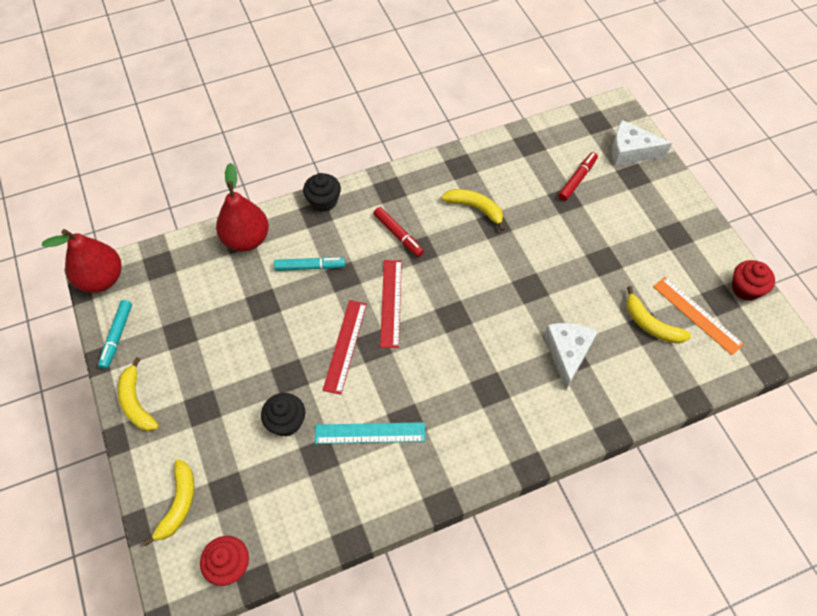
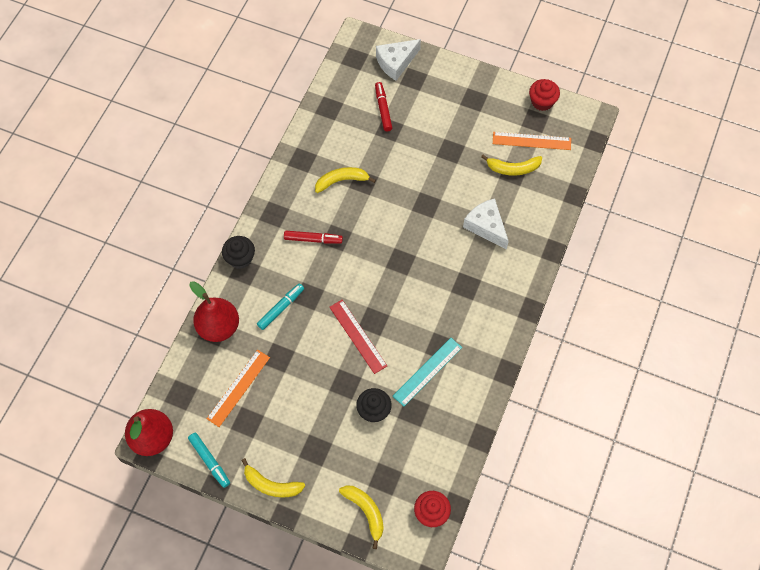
camera: 45 degrees left, 5 degrees up
red ruler [380,260,402,348] -> none
none -> orange ruler [207,350,270,427]

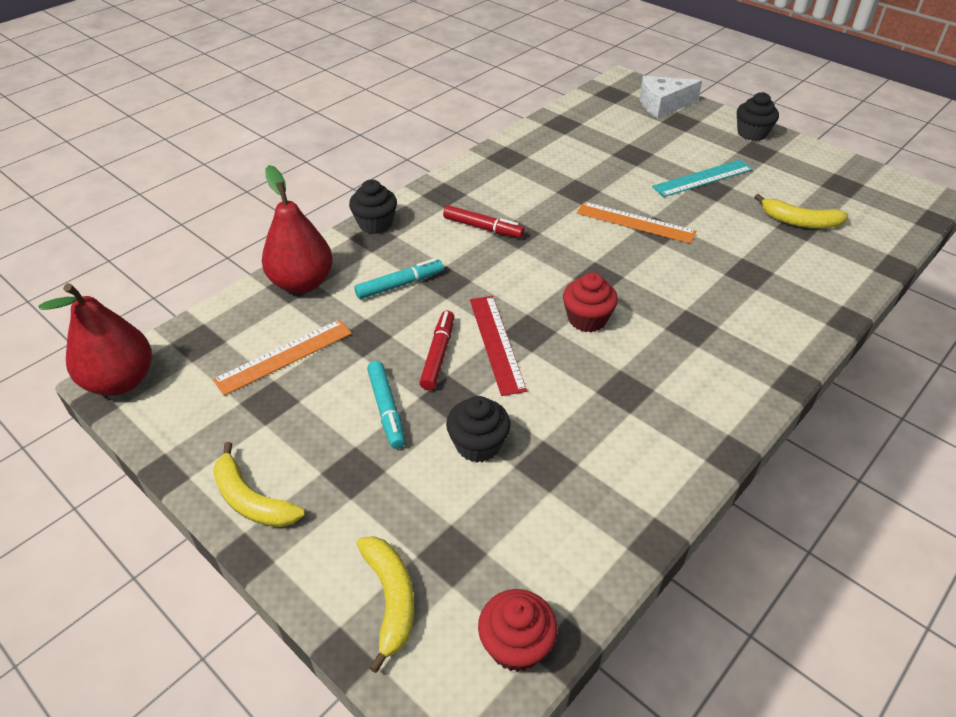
camera: 20 degrees right, 20 degrees down
turquoise marker [188,433,230,488] -> turquoise marker moved to [367,361,405,449]
yellow banana [315,167,376,193] -> none
red marker [375,82,392,131] -> red marker moved to [420,311,454,390]
turquoise ruler [393,338,462,406] -> turquoise ruler moved to [652,160,753,197]
white cheese [463,198,509,249] -> none
orange ruler [493,132,571,150] -> orange ruler moved to [577,202,696,244]
red cupcake [529,79,560,111] -> red cupcake moved to [563,272,618,332]
none -> black cupcake [737,92,779,141]

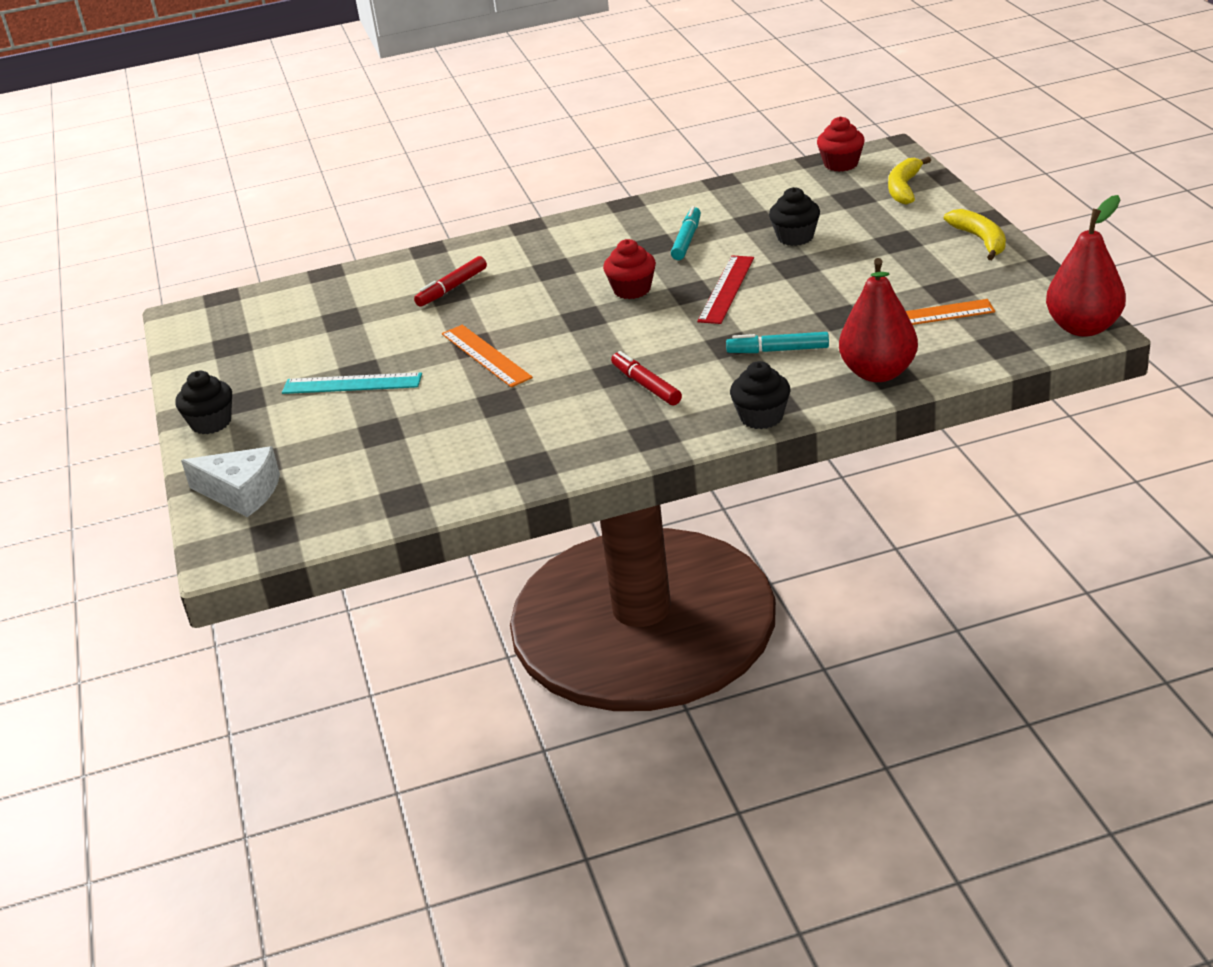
camera: 145 degrees left, 10 degrees down
turquoise marker [367,361,405,449] -> turquoise marker moved to [671,206,701,260]
red marker [420,311,454,390] -> red marker moved to [414,256,487,307]
yellow banana [755,194,848,228] -> none

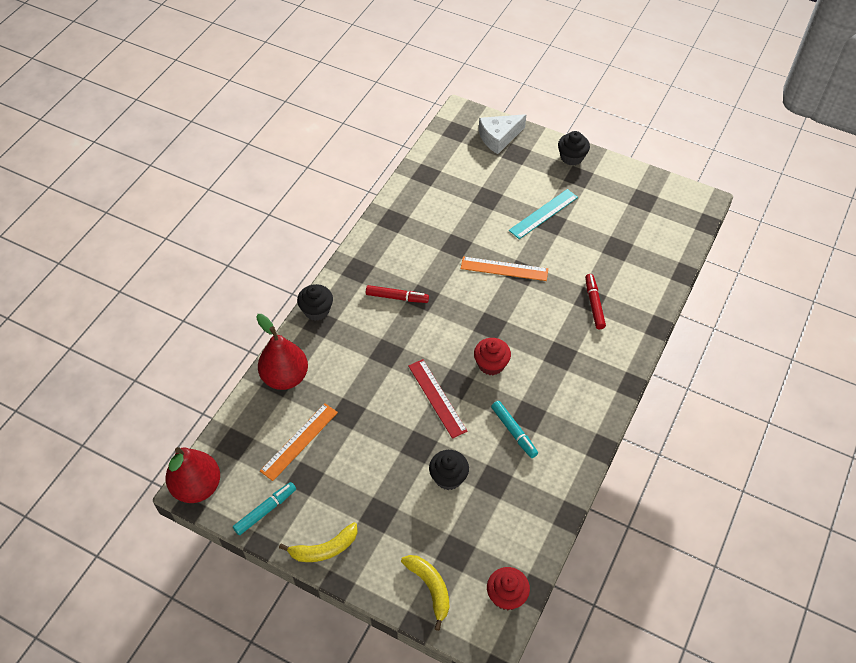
camera: 130 degrees right, 20 degrees up
turquoise marker [726,332,829,353] -> turquoise marker moved to [233,482,296,535]
yellow banana [944,209,1006,260] -> yellow banana turned 45 degrees counterclockwise [279,522,358,562]

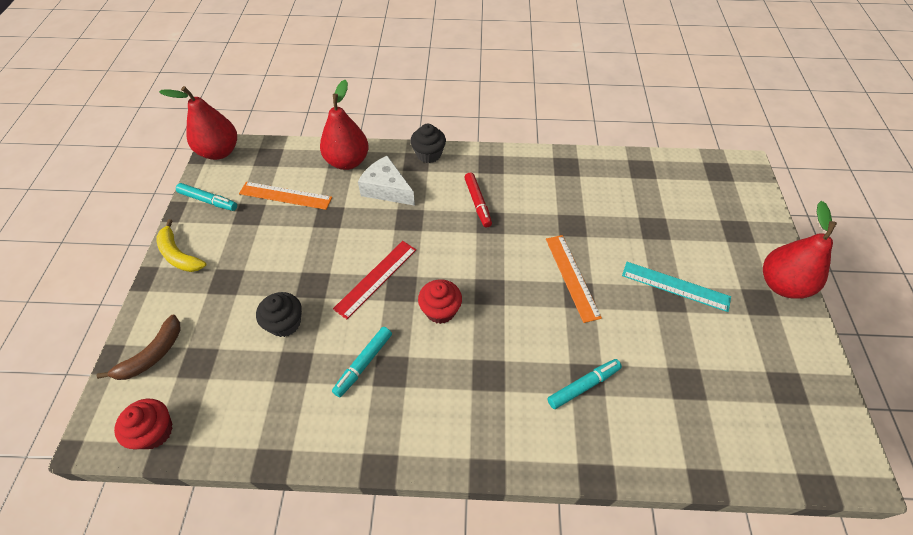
camera: 65 degrees right, 0 degrees up
yellow banana [401,555,449,631] -> brown banana [96,315,181,380]
white cheese [479,114,526,154] -> white cheese moved to [358,156,415,206]
black cupcake [558,131,590,166] -> red pear [763,201,837,299]
red marker [585,274,606,329] -> turquoise marker [547,359,622,409]

